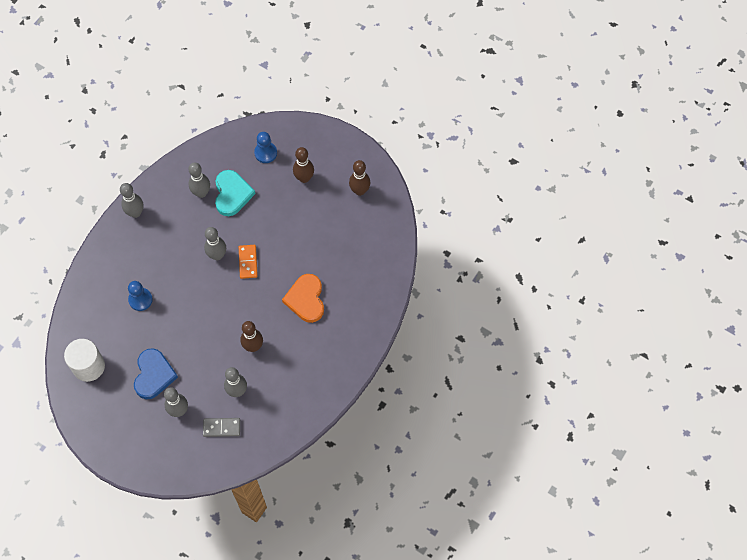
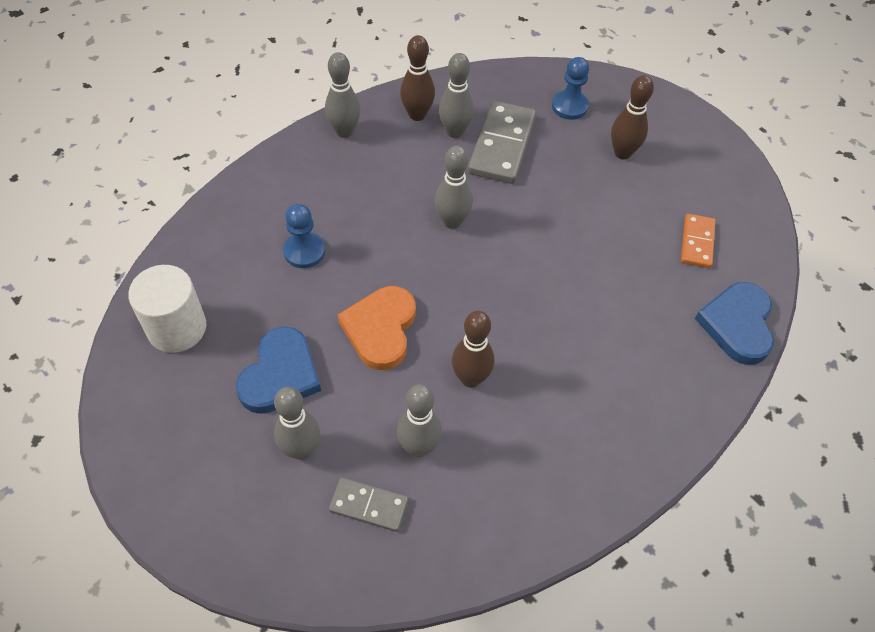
camera: 15 degrees right, 10 degrees down
turquoise heart [215,170,255,216] -> grey domino [468,101,536,184]
orange domino [239,245,258,279] -> orange domino moved to [681,214,715,268]
orange heart [282,274,324,323] -> orange heart moved to [338,286,416,370]
brown bowling pin [349,160,370,196] -> brown bowling pin moved to [400,35,435,121]
none -> blue heart [695,282,774,365]

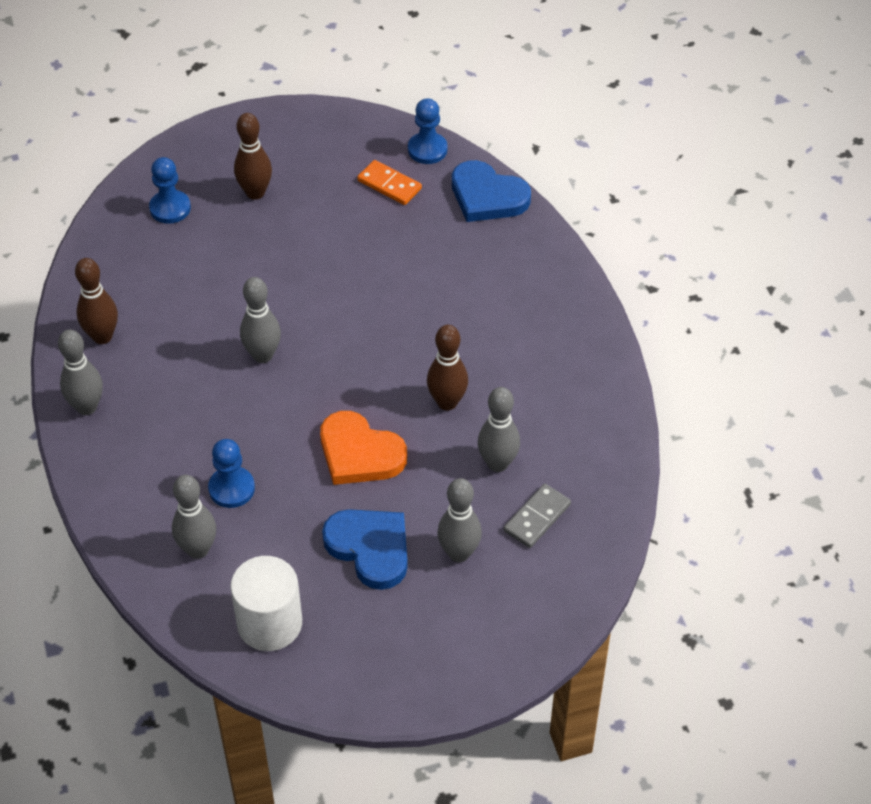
camera: 65 degrees left, 5 degrees down
grey bowling pin [439,53,474,138] -> grey bowling pin moved to [172,475,216,559]
grey domino [468,101,536,184] -> none
none -> blue pawn [408,98,448,164]

